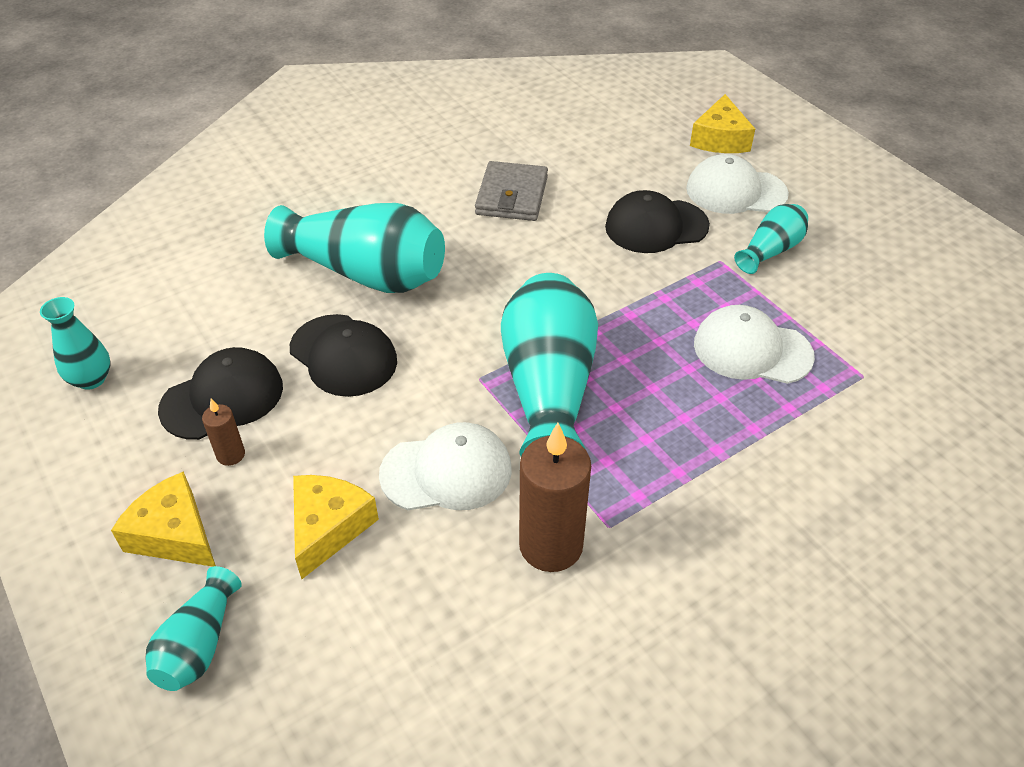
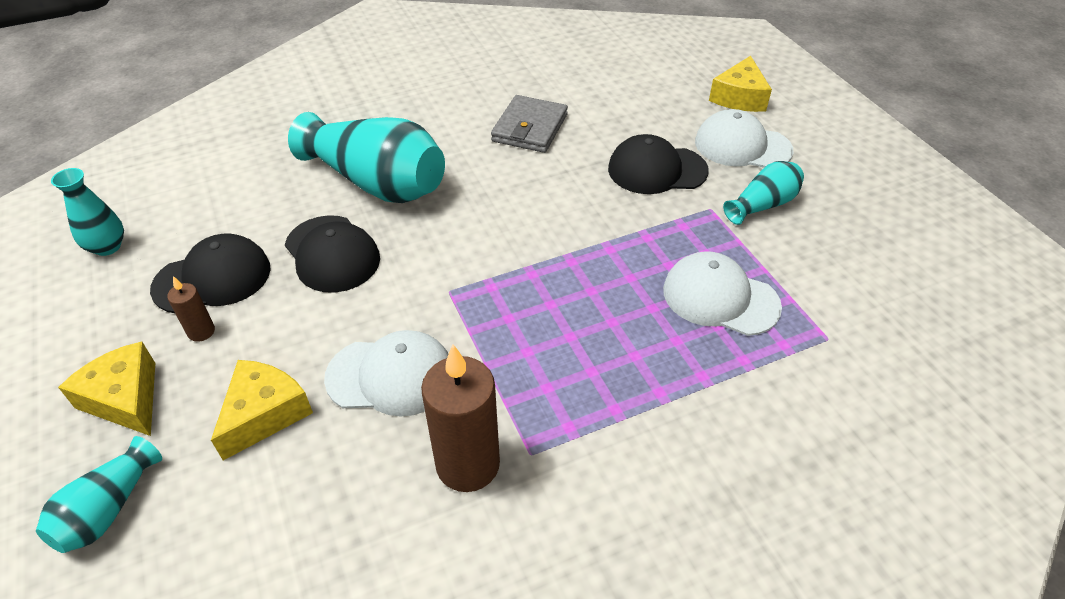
camera: 10 degrees right, 0 degrees up
turquoise vase [501,273,598,456] -> none

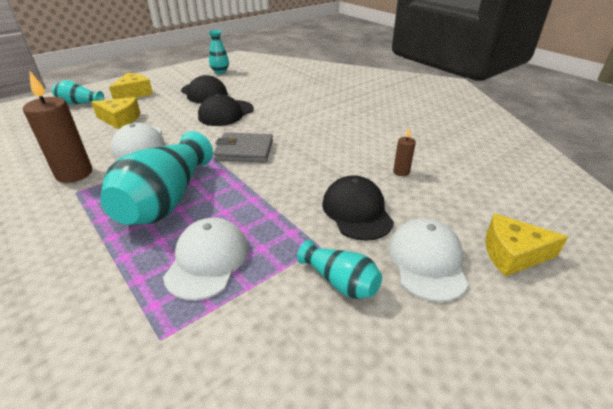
camera: 75 degrees right, 10 degrees down
brown candle [167,276,215,342] -> brown candle moved to [393,127,416,176]
turquoise vase [288,112,445,203] -> turquoise vase moved to [100,131,213,225]
grey wallet [491,95,568,153] -> grey wallet moved to [213,132,273,162]

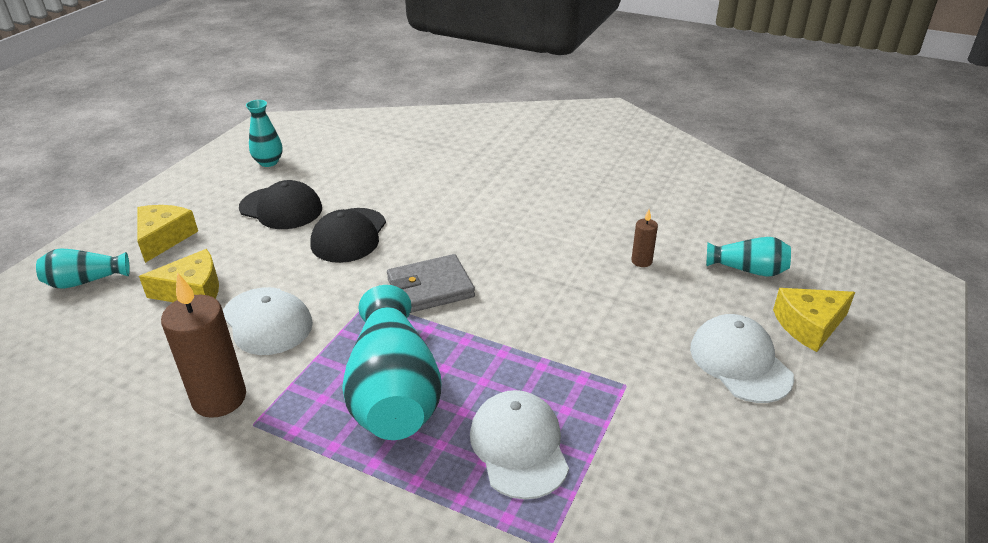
camera: 25 degrees left, 0 degrees up
turquoise vase [297,240,382,299] -> turquoise vase moved to [706,237,791,277]
black cap [322,175,394,241] -> none

